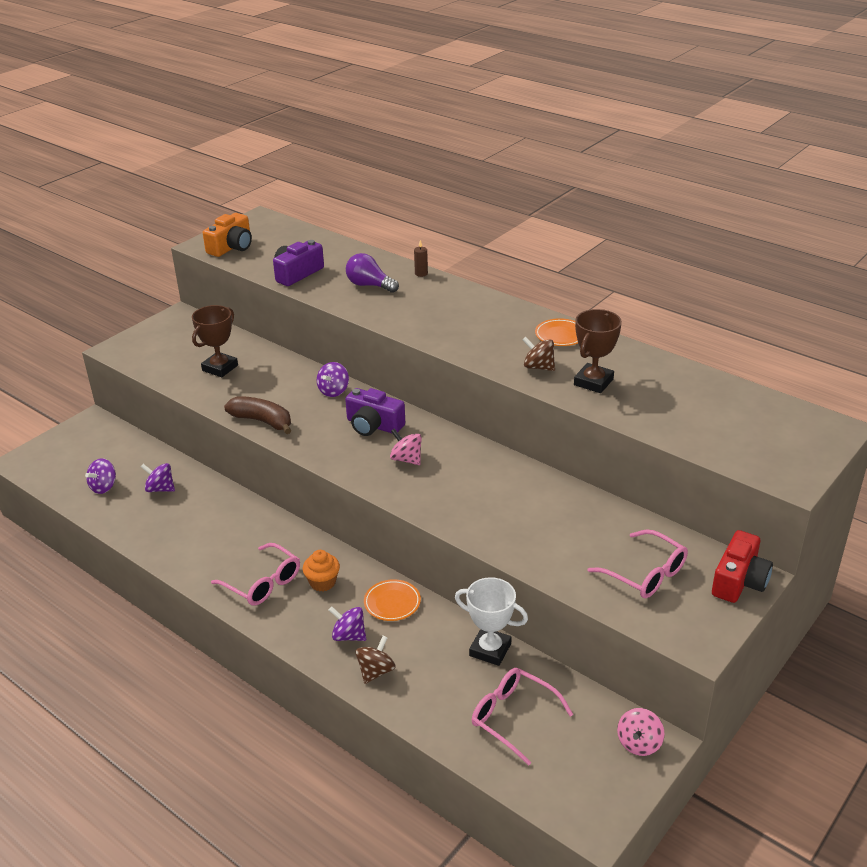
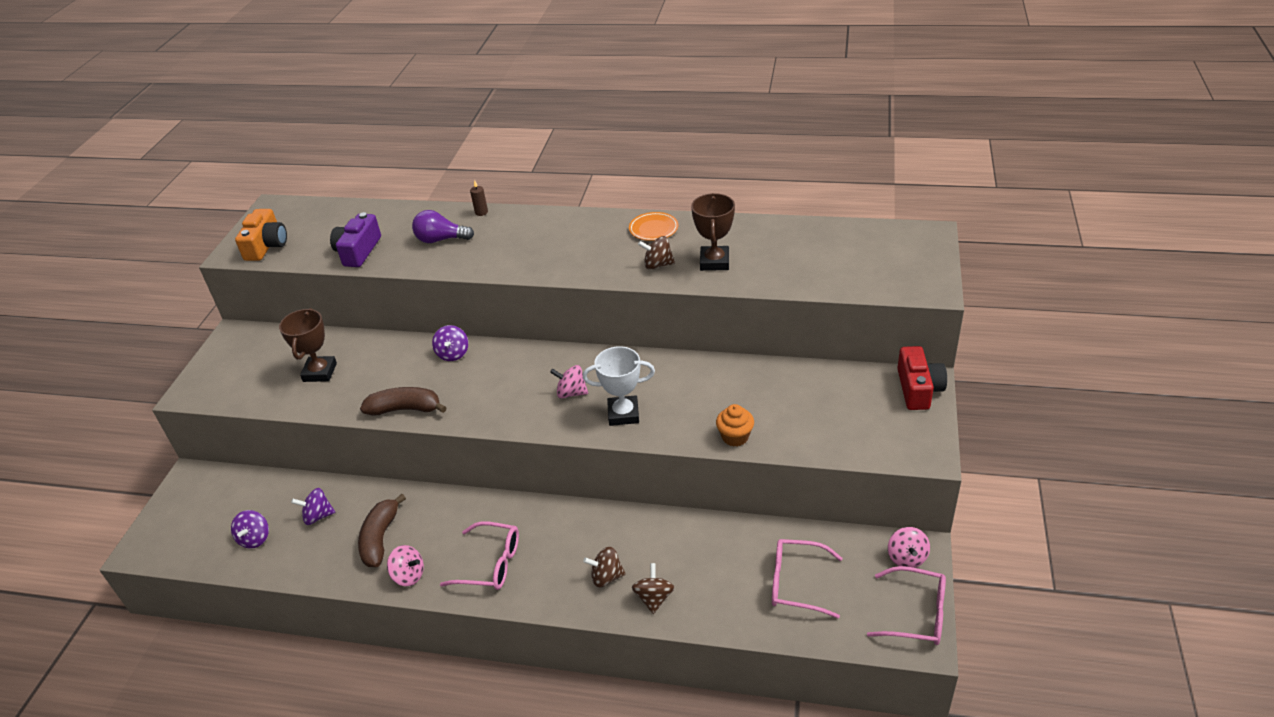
camera: 25 degrees left, 5 degrees up
orange cupcake [303,550,340,591] -> orange cupcake moved to [716,404,754,447]
purple spinning top [329,606,366,641] -> brown spinning top [583,547,626,587]
purple camera [345,388,405,436] -> none
orange plate [364,579,421,621] -> none
white trophy [455,577,528,666] -> white trophy moved to [583,346,655,426]
pink glasses [588,530,688,598] -> pink glasses moved to [867,566,946,645]
none -> brown banana [358,494,406,567]
none -> pink spinning top [387,545,424,586]

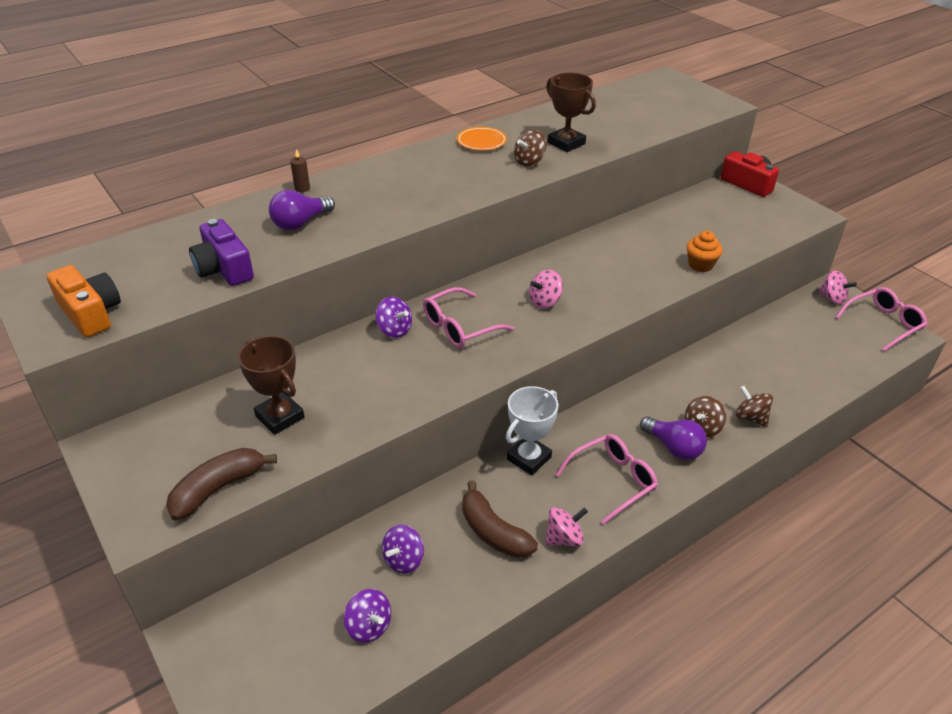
camera: 50 degrees left, 0 degrees up
brown banana [360,387,447,415] -> brown banana moved to [166,448,277,520]
white trophy [583,346,655,426] -> white trophy moved to [506,386,558,475]
pink glasses [772,539,842,619] -> pink glasses moved to [423,287,514,348]
none -> purple light bulb [640,416,707,460]

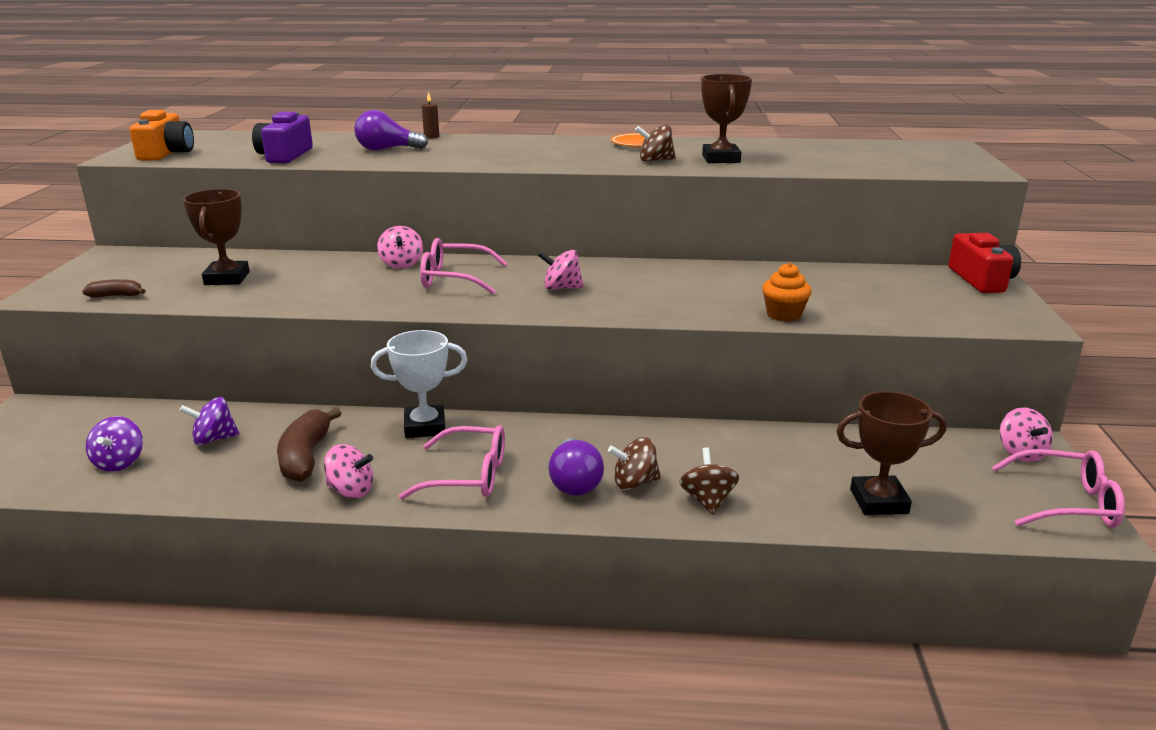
camera: 40 degrees right, 15 degrees down
brown banana [166,448,277,520] -> brown banana [82,279,146,298], size x0.55
purple spinning top [375,296,412,338] -> pink spinning top [377,226,423,269]
none -> brown trophy [836,391,947,515]

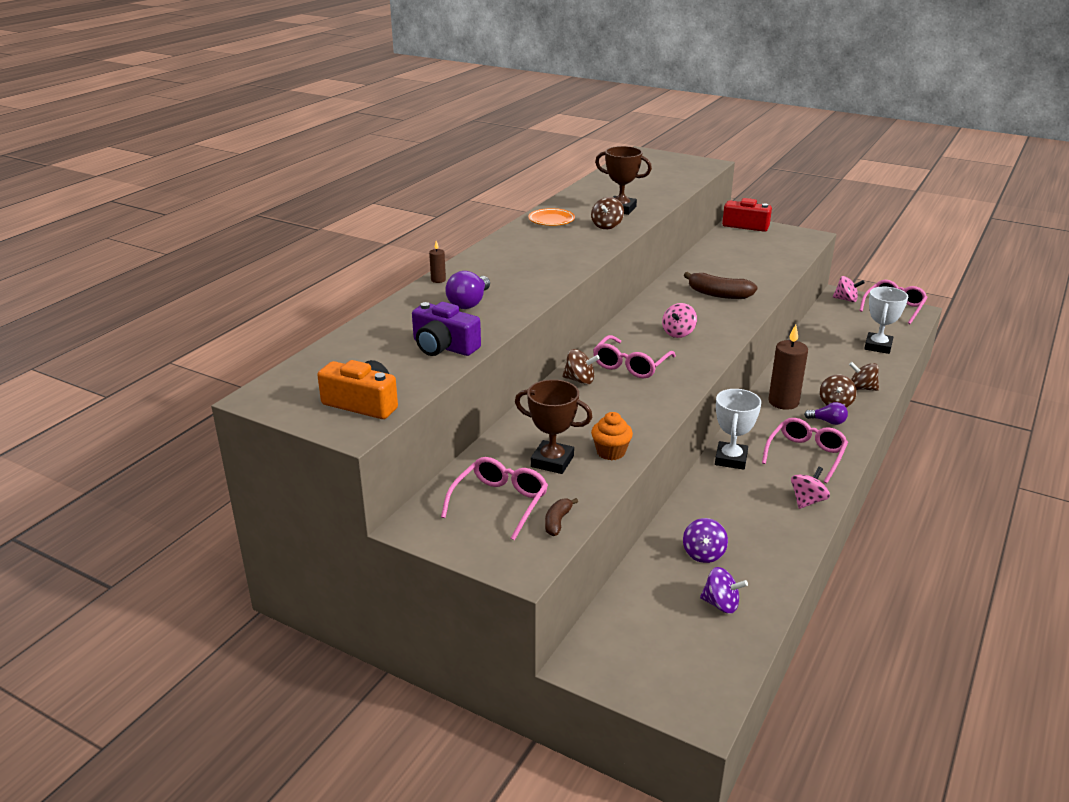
camera: 65 degrees left, 5 degrees up
brown banana [277,407,341,482] -> brown banana moved to [684,272,758,299]
pink spinning top [377,226,423,269] -> brown spinning top [562,349,600,385]
purple light bulb [548,438,604,496] -> purple light bulb [804,402,848,425], size x0.66
orange cupcake [762,263,812,322] -> orange cupcake moved to [591,412,633,460]
brown trophy [836,391,947,515] -> white trophy [864,287,908,354]
none -> pink glasses [441,457,548,540]
none -> brown candle [768,324,808,410]

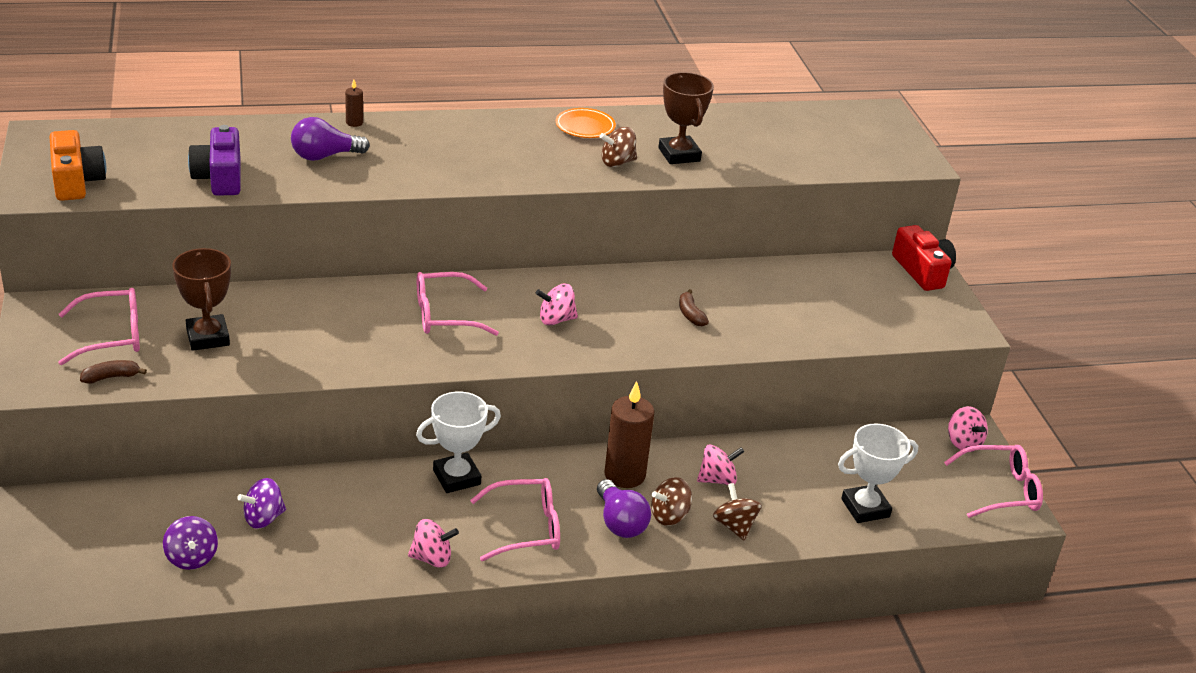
camera: 45 degrees right, 5 degrees up
brown spinning top [562,349,600,385] -> none
orange cupcake [591,412,633,460] -> none
brown banana [684,272,758,299] -> brown banana [679,289,709,327], size x0.55
purple light bulb [804,402,848,425] -> purple light bulb [597,479,651,538], size x1.52
none -> pink spinning top [697,444,744,485]

